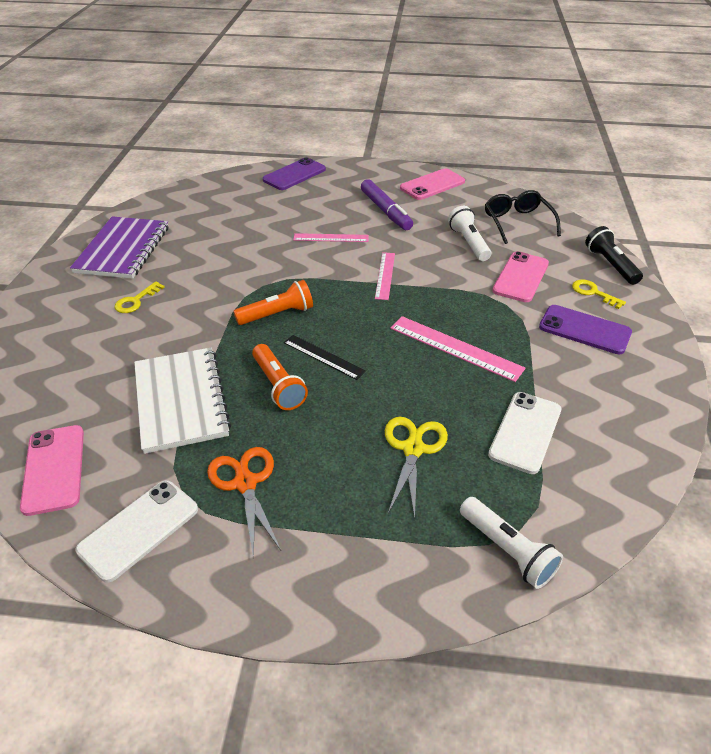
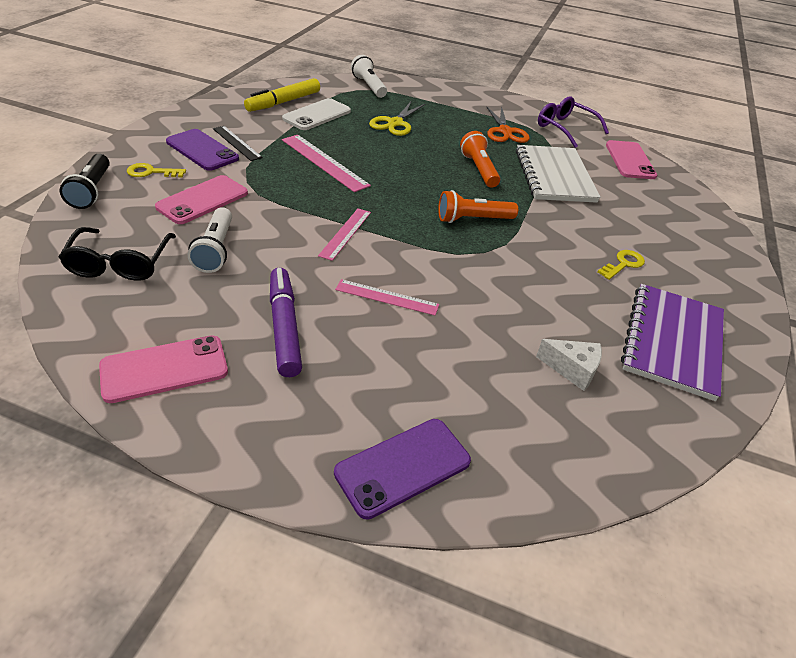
camera: 170 degrees left, 0 degrees up
white phone [76,480,198,583] -> purple glasses [538,96,609,148]
black ruler [284,335,366,380] -> black ruler moved to [213,126,263,161]
yellow key [572,280,626,309] -> yellow key turned 120 degrees clockwise [127,163,186,178]
none -> yellow marker [244,78,320,112]
none -> white cheese [536,339,602,391]

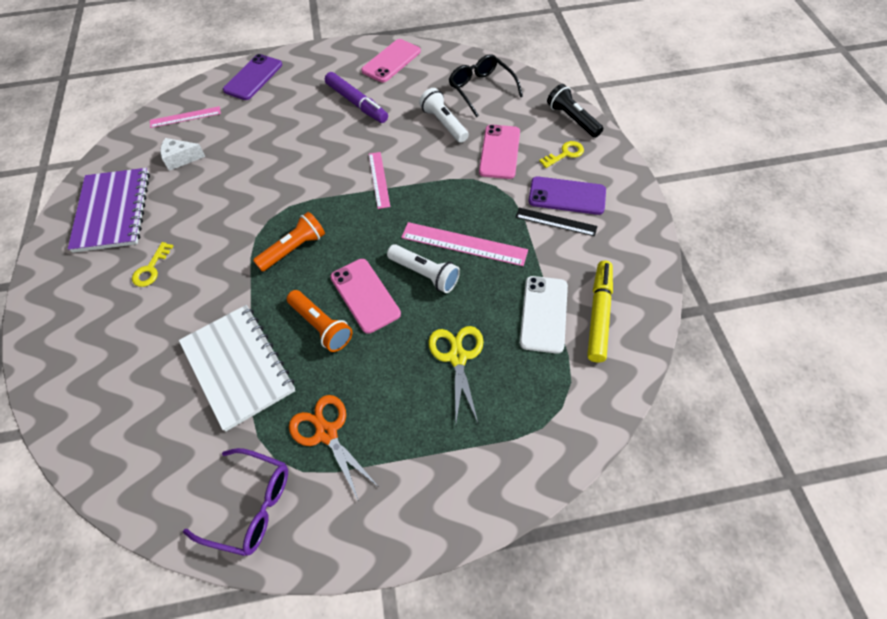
camera: 155 degrees right, 15 degrees up
pink ruler [335,279,439,315] -> pink ruler moved to [150,106,221,128]
white flashlight [351,55,387,98] -> white flashlight moved to [387,244,460,293]
pink phone [606,140,657,179] -> pink phone moved to [330,259,401,334]

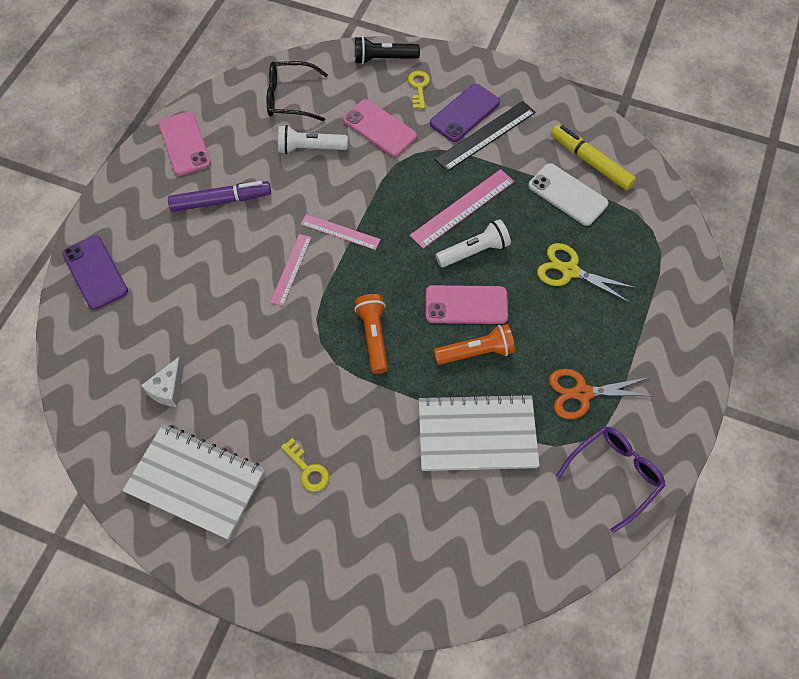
camera: 60 degrees left, 5 degrees up
purple notebook [68,168,150,253] -> white notebook [122,424,265,540]
pink ruler [150,106,221,128] -> pink ruler moved to [270,234,312,306]
black ruler [516,208,597,236] -> black ruler [435,101,536,172], size x1.54

